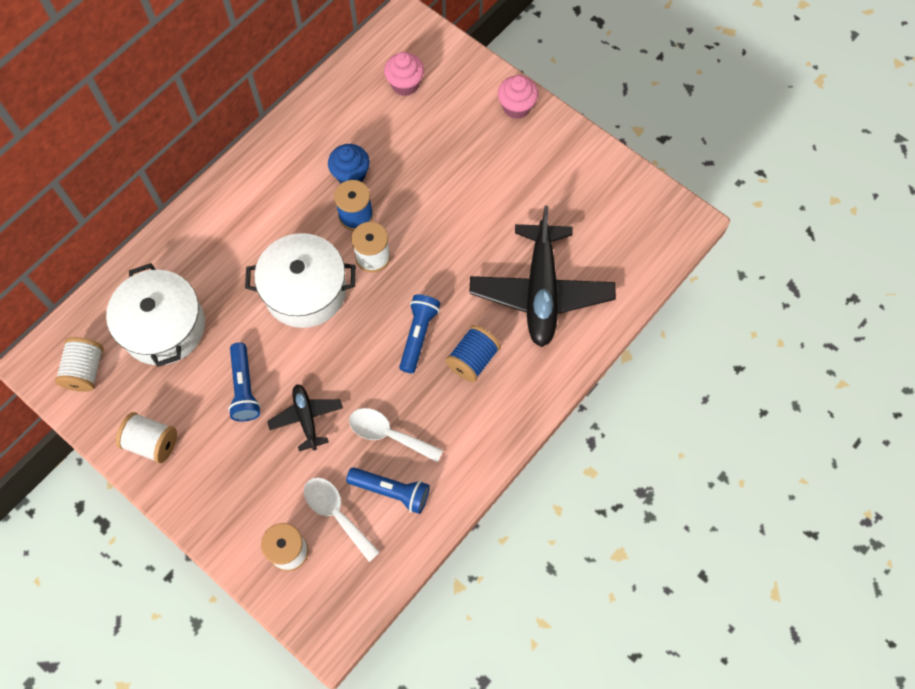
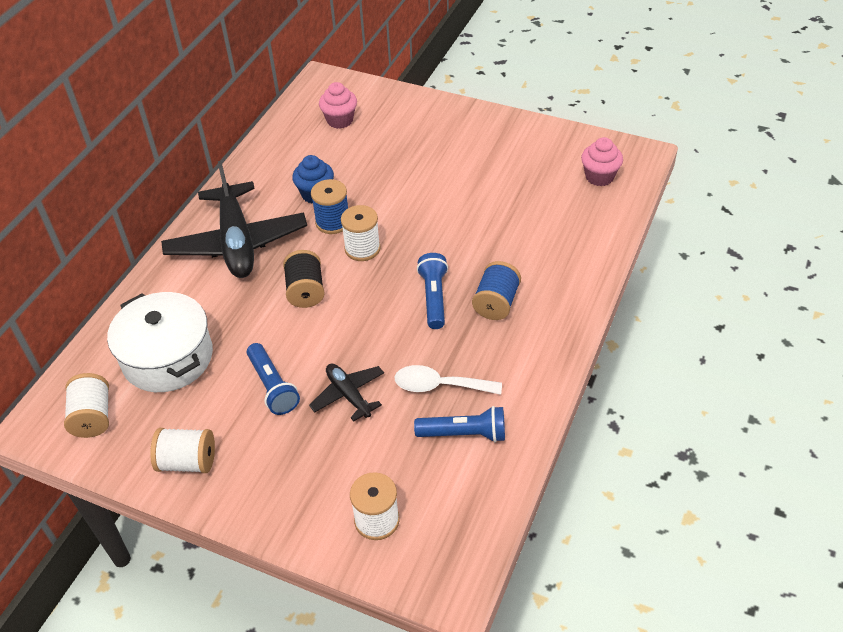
camera: 15 degrees left, 20 degrees down
white pot [245,233,356,328] -> black spool [283,250,325,308]
white spoon [304,477,380,562] -> none
black plane [469,206,616,347] -> black plane moved to [161,161,307,278]
pink cupcake [498,75,538,119] -> pink cupcake moved to [581,137,623,186]

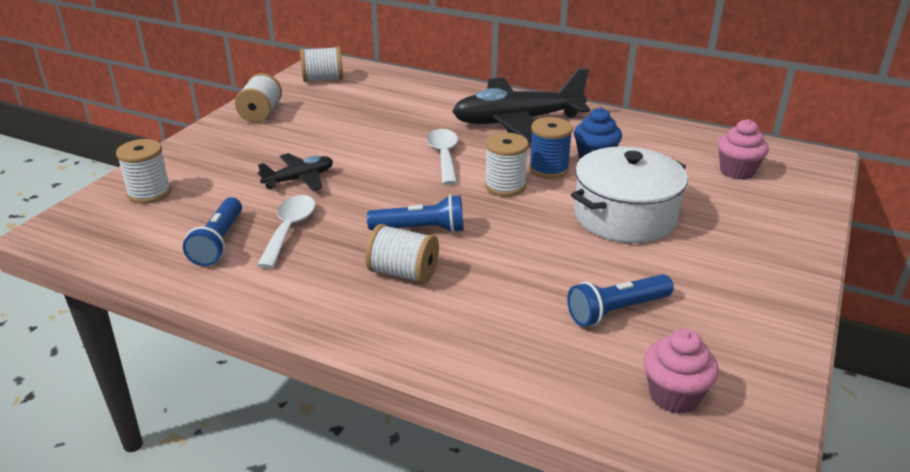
camera: 90 degrees right, 15 degrees down
white pot [107,292,213,392] -> white pot moved to [571,146,688,243]
blue flashlight [247,343,300,415] -> blue flashlight moved to [567,274,674,327]
black spool [283,250,325,308] -> white spoon [427,129,458,185]
blue spool [472,261,521,320] -> white spool [365,224,439,284]

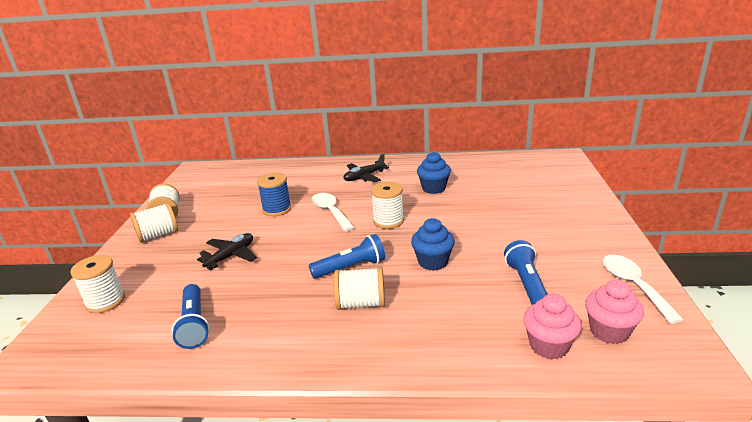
camera: 20 degrees left, 5 degrees down
white spoon [257,195,316,269] -> white spoon moved to [603,255,684,324]
white spool [300,46,343,82] -> white spool moved to [130,203,178,243]
black plane [452,68,590,143] -> black plane [344,154,389,182], size x0.50
blue spool [529,117,573,179] -> blue spool moved to [257,173,291,216]
blue flashlight [567,274,674,327] -> blue flashlight turned 135 degrees clockwise [504,240,548,305]
white pot [571,146,688,243] -> none
pink cupcake [718,119,769,180] -> pink cupcake moved to [523,294,582,360]
none -> blue cupcake [411,218,455,271]

